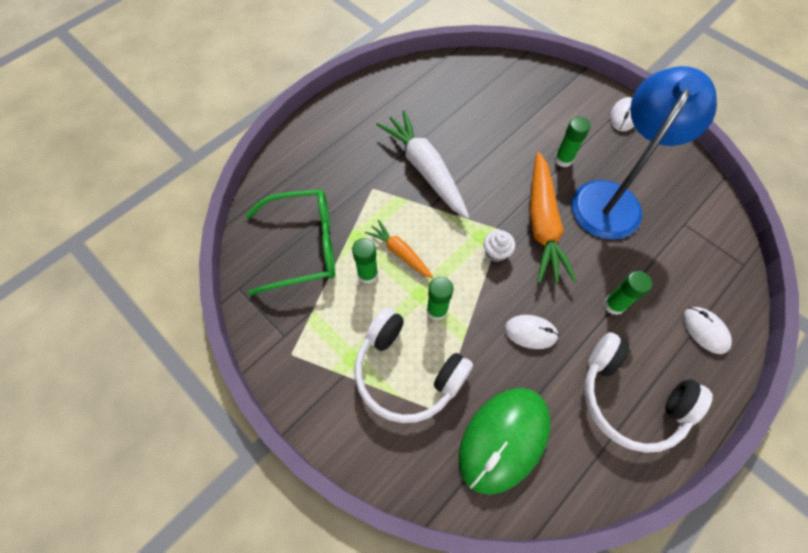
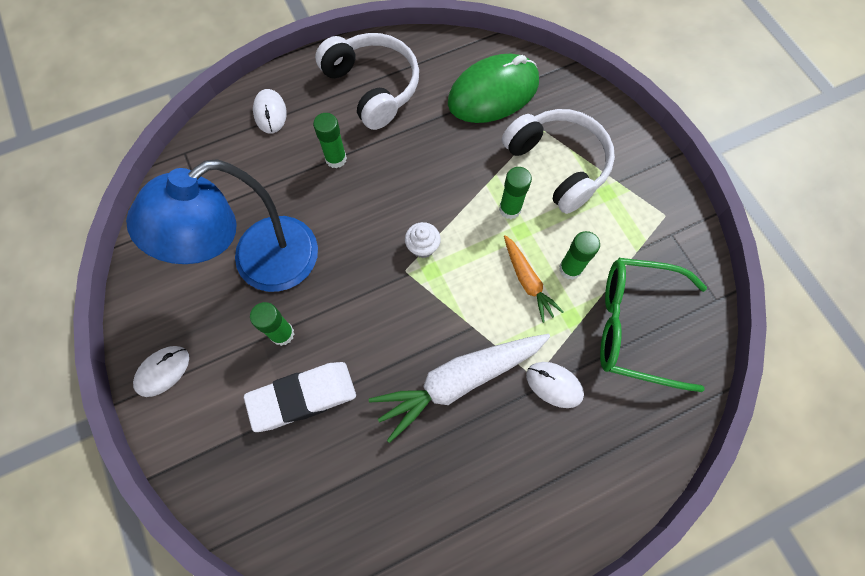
camera: 160 degrees left, 5 degrees up
white carrot [376,110,469,219] -> white carrot turned 75 degrees clockwise [369,334,550,443]
white mouse [505,315,559,349] -> white mouse moved to [526,362,584,408]
orange carrot [530,152,577,283] -> none
none -> white eraser [244,362,356,432]

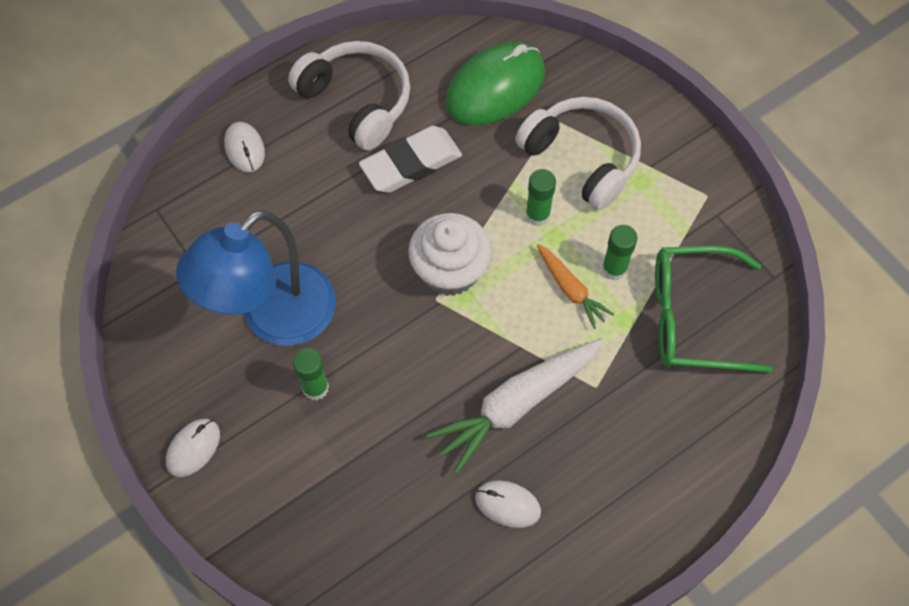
camera: 10 degrees left, 5 degrees down
white eraser [244,362,356,432] -> white eraser moved to [359,126,462,193]
green glue stick [313,113,347,168] -> none
white cupcake [405,222,441,258] -> white cupcake [408,213,492,296], size x2.06
white mouse [526,362,584,408] -> white mouse moved to [475,480,541,528]

